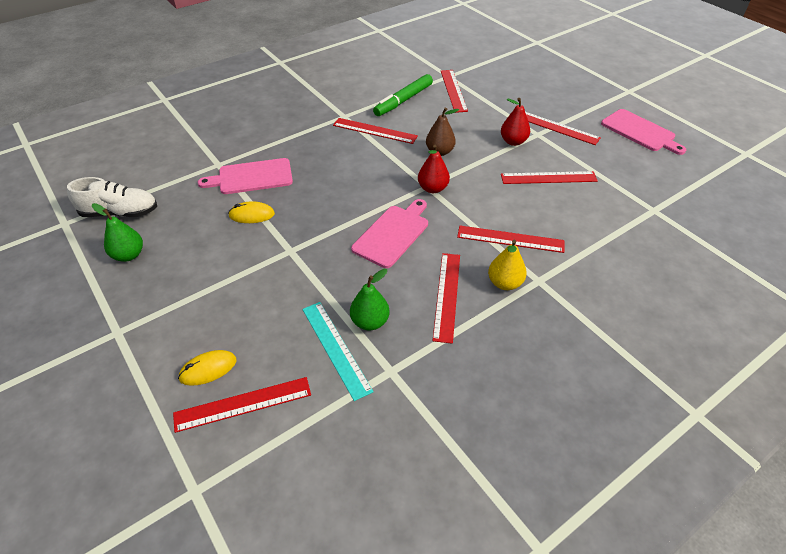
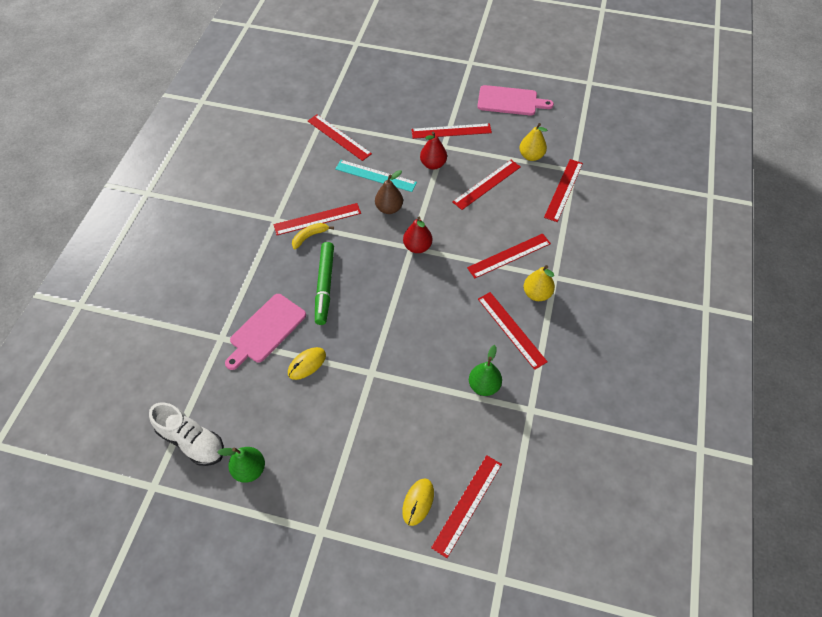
camera: 40 degrees left, 10 degrees up
white shoe [67,177,157,217] -> white shoe turned 75 degrees clockwise [149,403,224,466]
turquoise ruler [302,302,374,401] -> turquoise ruler moved to [335,160,417,192]
pink cutting board [351,199,428,268] -> none
green marker [373,74,433,116] -> green marker moved to [315,242,334,325]
none -> yellow banana [292,223,334,249]
none -> yellow pear [519,123,547,161]
none -> red ruler [544,159,583,222]

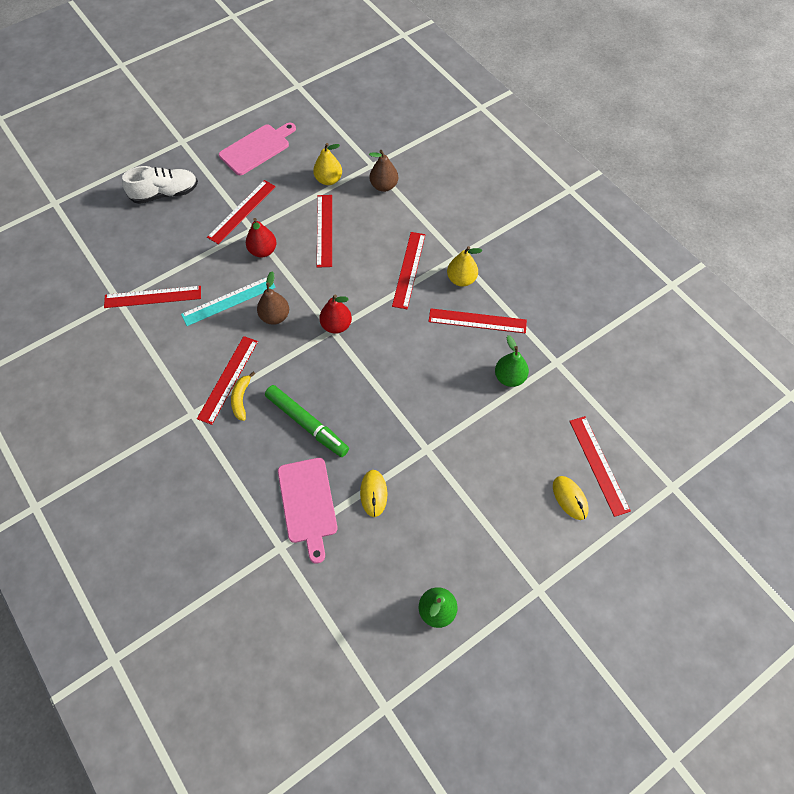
camera: 50 degrees left, 5 degrees up
white shoe [149,403,224,466] -> white shoe moved to [122,166,198,204]
red ruler [544,159,583,222] -> brown pear [369,150,398,192]

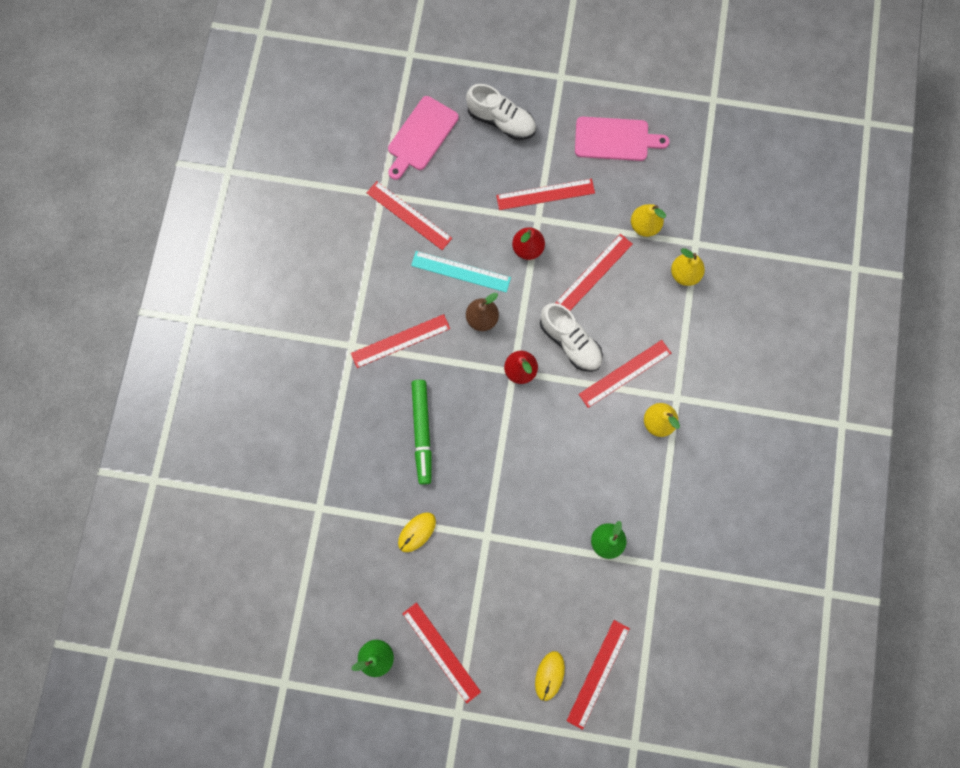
camera: 45 degrees right, 15 degrees up
yellow banana [231,372,255,421] -> none
pink cutting board [278,458,338,563] -> pink cutting board moved to [388,96,459,180]
brown pear [369,150,398,192] -> yellow pear [671,248,705,286]
red ruler [428,308,527,333] -> red ruler moved to [402,602,481,703]
none -> white shoe [540,303,603,372]

